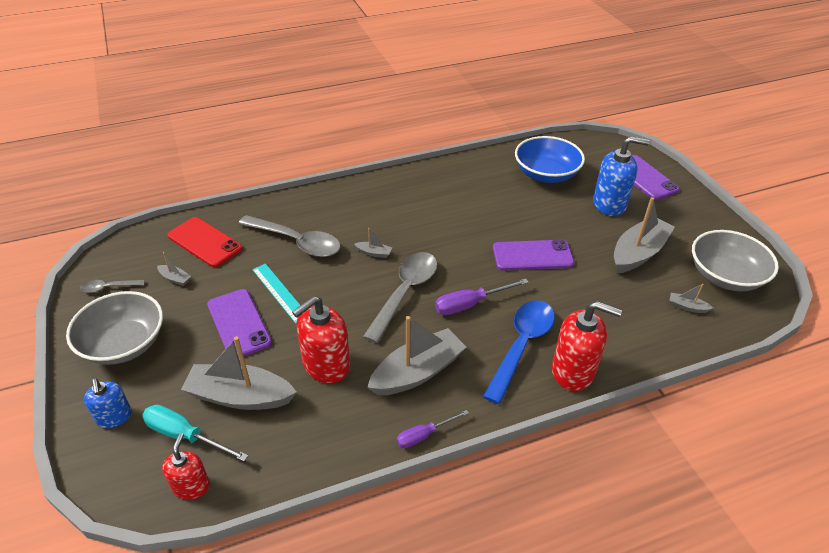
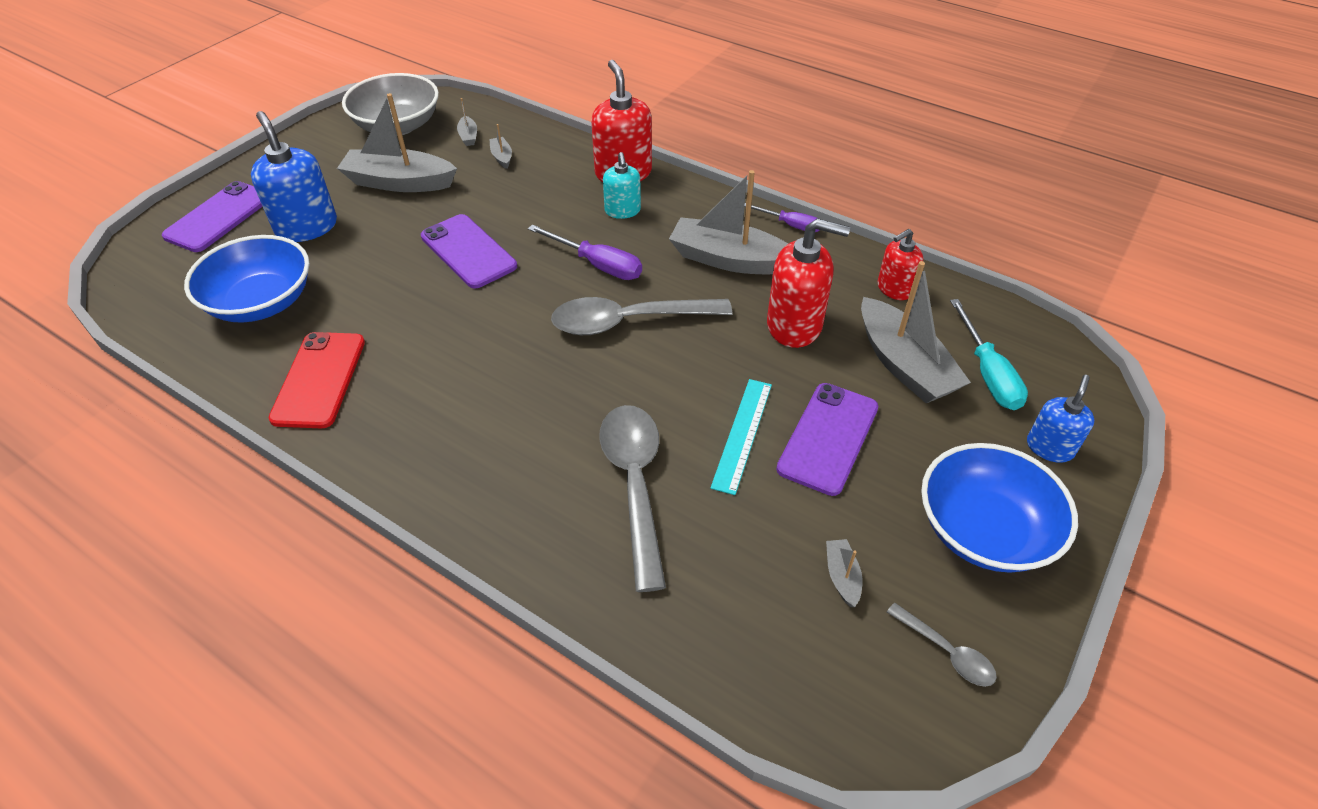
camera: 125 degrees left, 5 degrees up
grey bowl [66,291,163,365] -> blue bowl [921,443,1078,573]
red soap dispenser [162,433,210,500] -> red soap dispenser moved to [878,229,923,300]
red phone [168,217,243,267] -> red phone moved to [269,332,365,428]
grey boat [354,228,392,258] -> grey boat moved to [489,124,512,169]
blue spoon [483,300,555,404] -> turquoise soap dispenser [603,152,641,219]

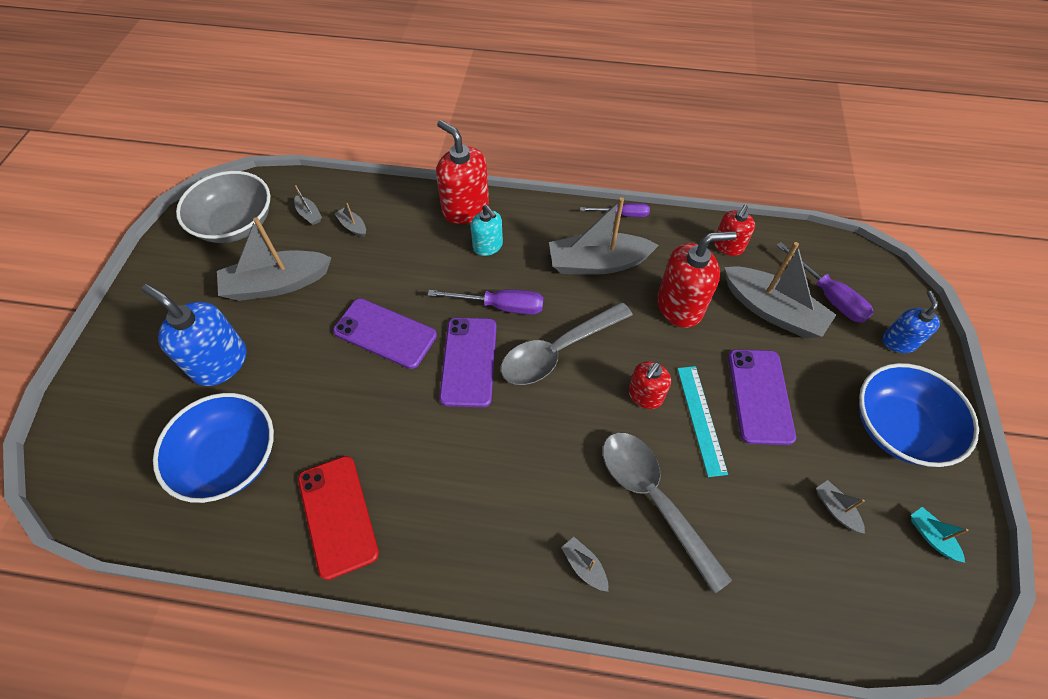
camera: 25 degrees left, 10 degrees up
purple phone [162,181,263,252] -> purple phone moved to [439,318,497,407]
grey spoon [887,603,997,687] -> turquoise boat [911,507,969,563]
turquoise screwdriver [950,299,1028,410] -> purple screwdriver [776,242,873,323]
none -> grey boat [561,537,608,592]
none -> red soap dispenser [628,361,671,409]

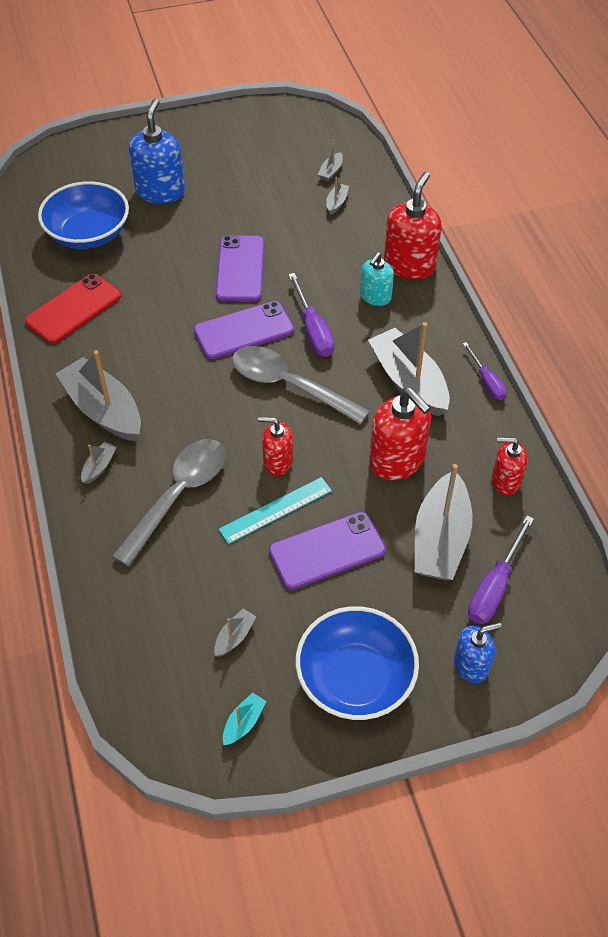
camera: 65 degrees right, 5 degrees down
grey bowl [176,171,270,243] -> none
grey boat [217,217,332,301] -> grey boat moved to [56,350,141,441]

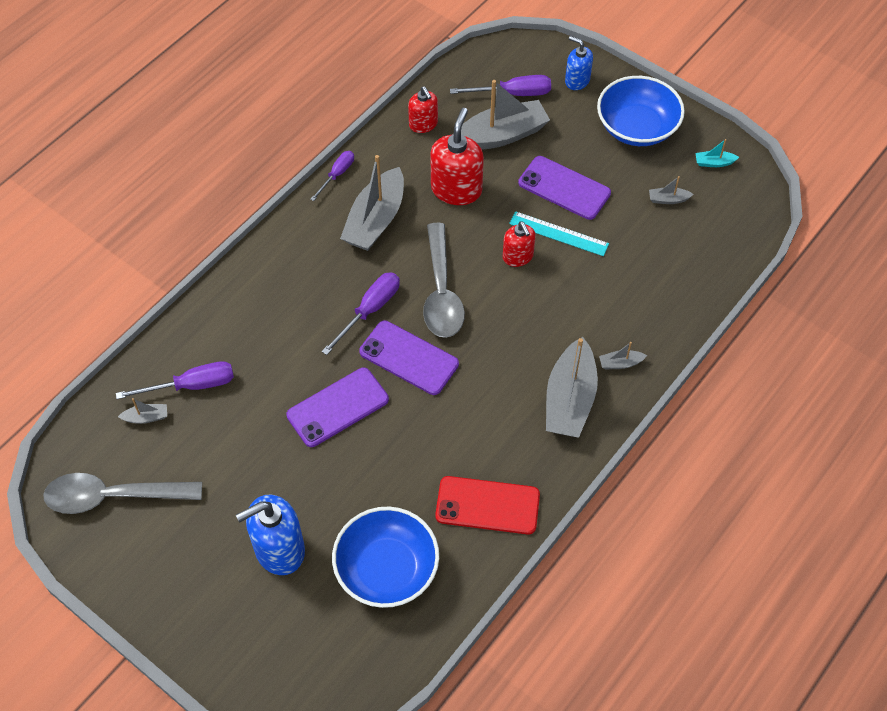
camera: 125 degrees left, 5 degrees up
grey spoon [112,439,226,567] -> grey spoon moved to [43,473,202,514]
grey boat [326,177,349,215] -> purple screwdriver [116,361,234,399]
turquoise soap dispenser [360,252,394,306] -> none
red soap dispenser [384,172,442,279] -> none

